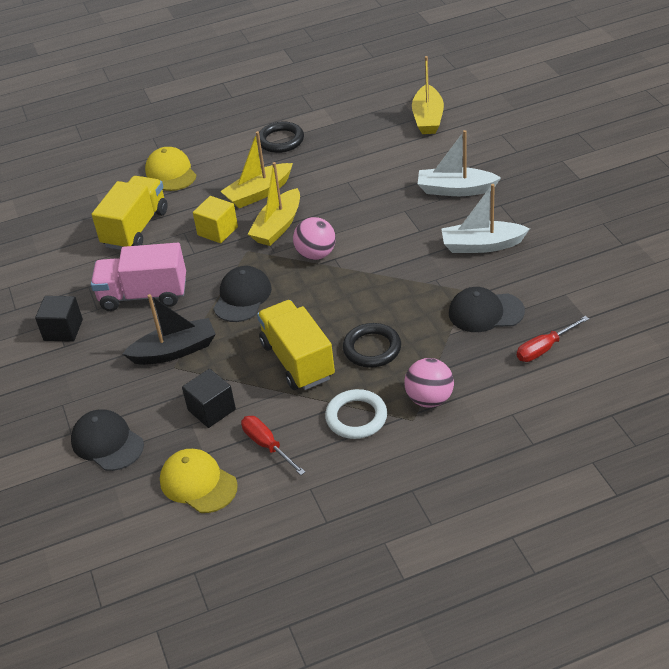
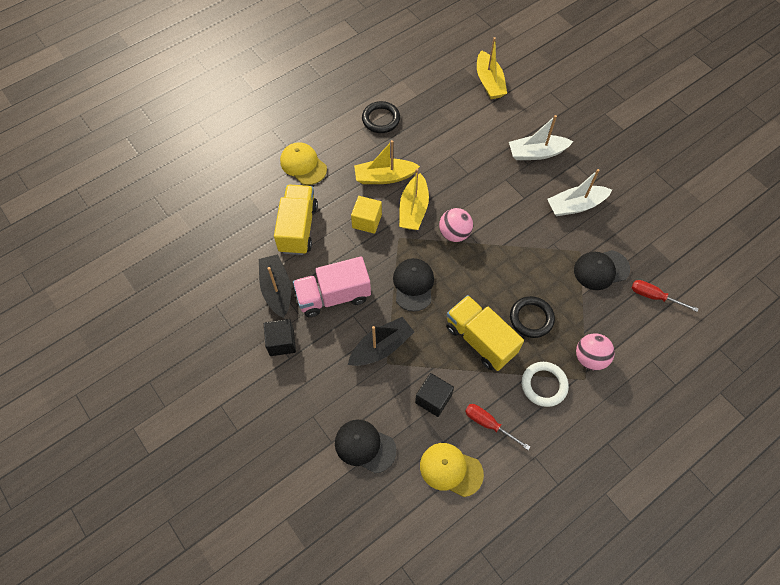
camera: 20 degrees left, 20 degrees up
yellow boat [220,131,293,208] -> yellow boat turned 45 degrees clockwise [354,140,420,184]
red screwdriver [517,316,589,362] -> red screwdriver turned 75 degrees clockwise [632,280,699,312]
none -> black boat [259,254,291,318]

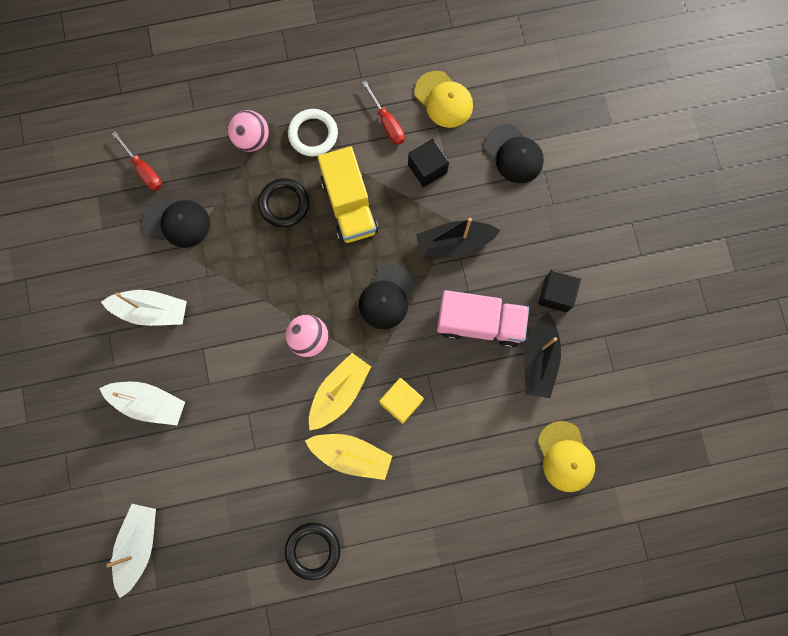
camera: 155 degrees left, 15 degrees up
yellow truck [274,184,318,255] -> none
yellow cap [280,142,327,185] -> yellow cap moved to [538,421,595,492]
yellow boat [477,37,507,99] -> white boat [106,504,156,598]

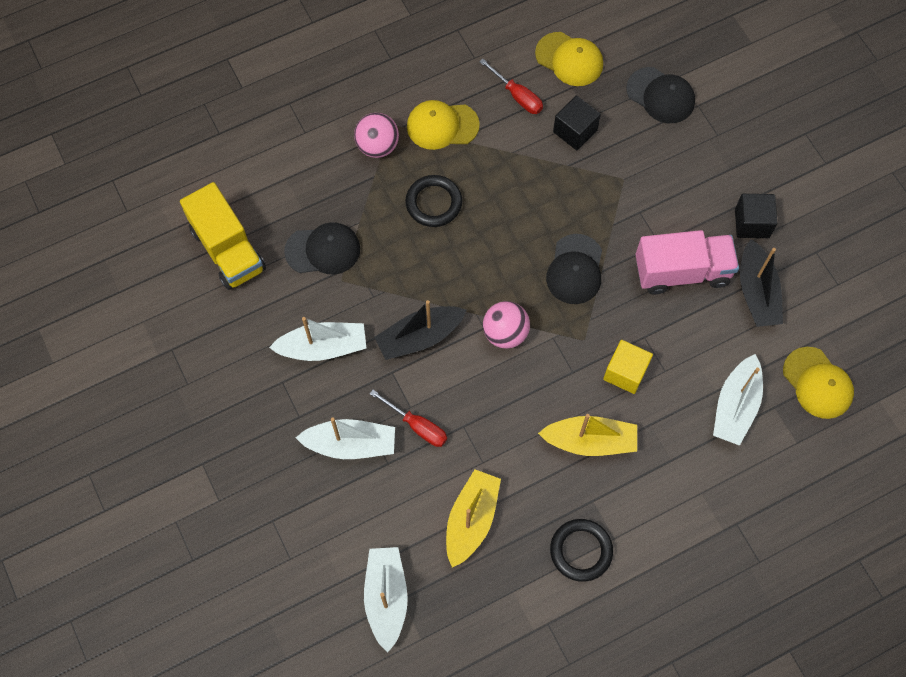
camera: 15 degrees left, 10 degrees down
red screwdriver [112,131,162,191] -> red screwdriver moved to [370,390,447,447]
white ring [288,109,338,156] -> yellow cap [407,100,480,150]
yellow boat [309,353,371,430] -> yellow boat moved to [446,469,501,568]
yellow truck [318,146,378,243] -> yellow truck moved to [180,182,266,290]
black boat [416,218,500,257] -> black boat moved to [374,300,466,360]
none -> white boat [713,354,763,446]

